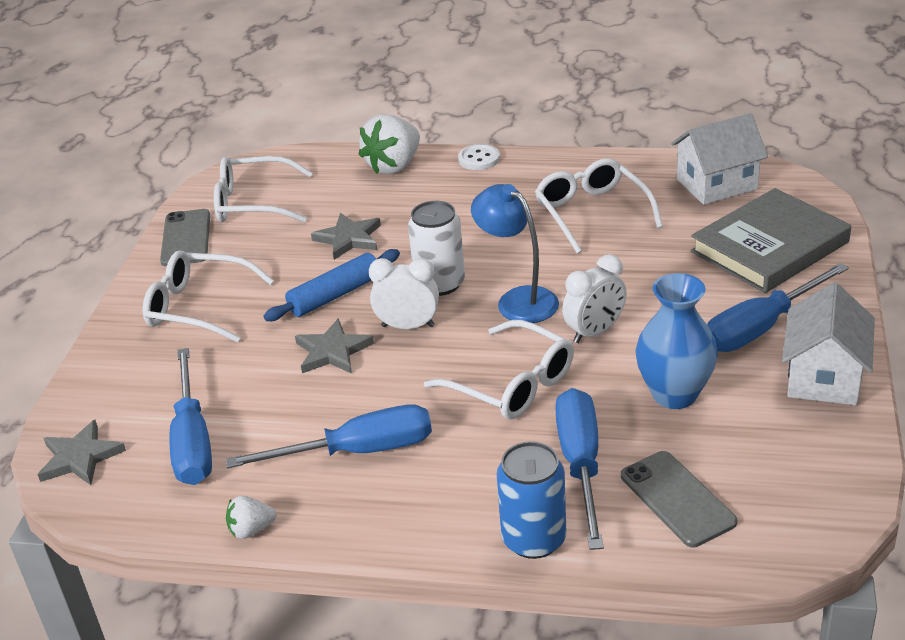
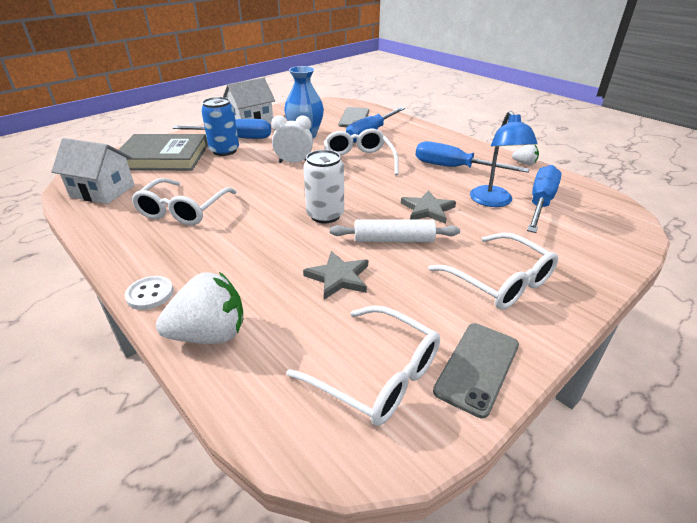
camera: 145 degrees left, 0 degrees up
grey star [37,420,126,485] -> none
blue rolling pin [263,249,400,321] -> white rolling pin [330,219,460,242]
white clock [369,258,439,329] -> none
blue lamp [471,184,559,323] -> blue lamp moved to [470,111,538,207]
blue can [497,441,566,559] -> blue can moved to [201,97,239,156]

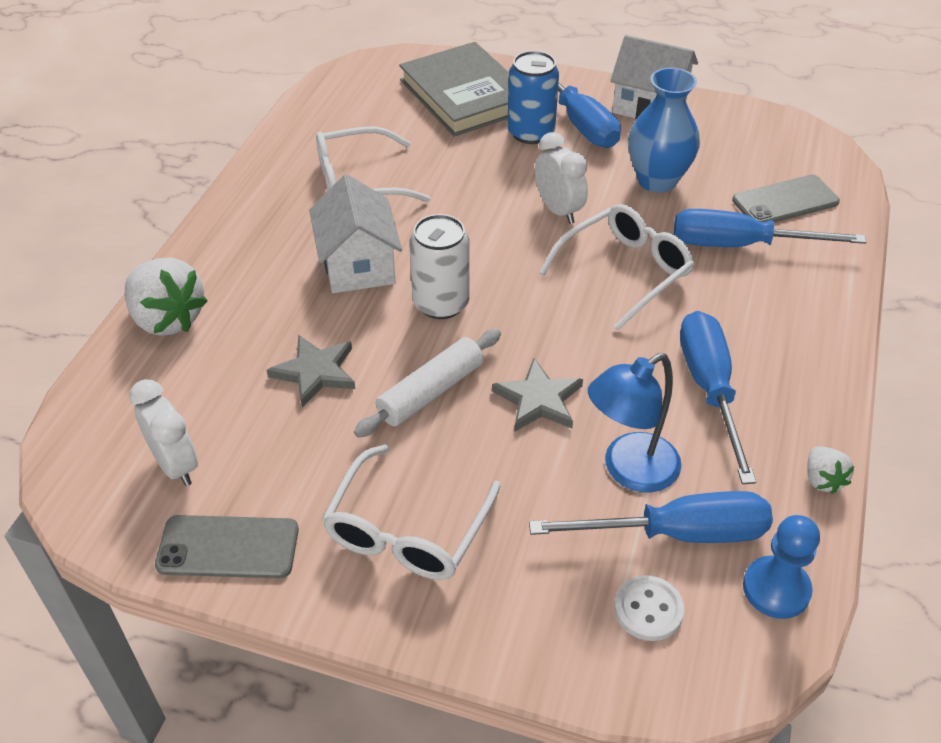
camera: 60 degrees right, 10 degrees up
white house [51,138,135,204] -> white house moved to [309,174,402,293]
white button [125,276,173,310] -> white button moved to [614,575,684,641]
white glasses [287,305,440,426] -> white clock [129,379,198,486]
white rolling pin [330,219,460,242] -> white rolling pin turned 75 degrees clockwise [354,329,501,438]
none -> blue pawn [743,515,820,619]

